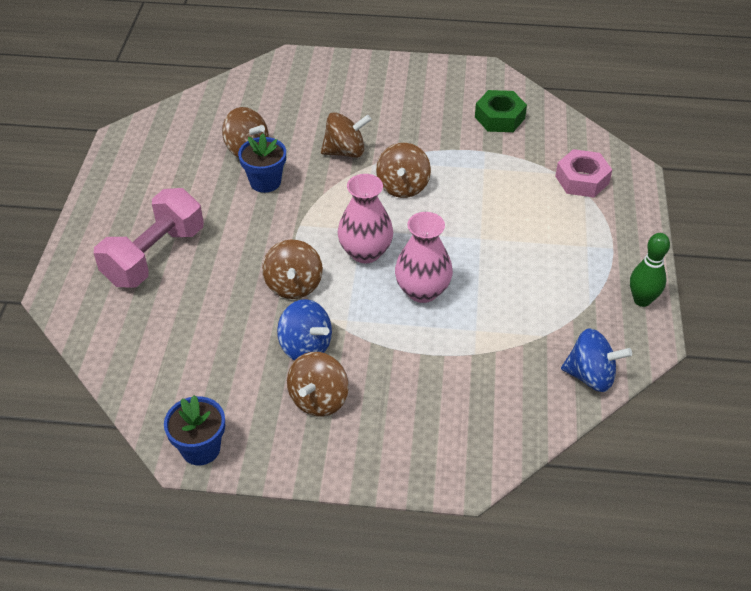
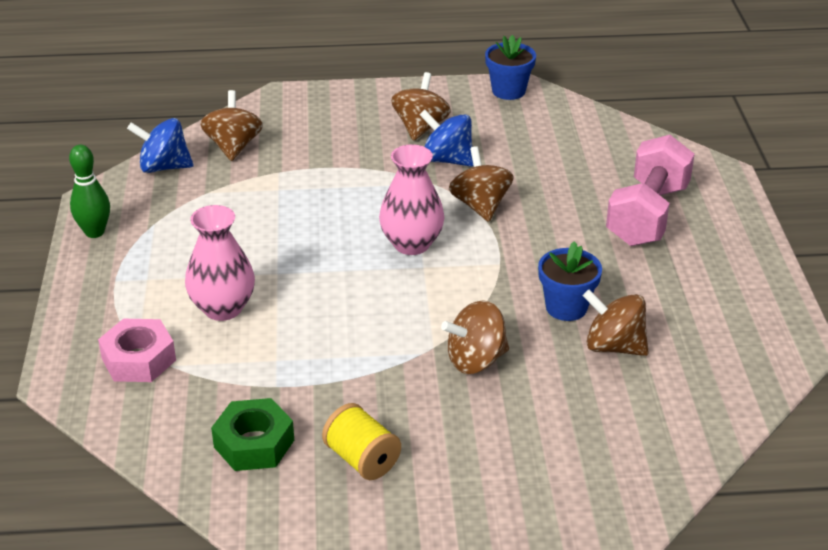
camera: 170 degrees right, 10 degrees down
brown spinning top [376,143,431,198] -> brown spinning top moved to [200,90,263,161]
pink vase [395,212,453,303] -> pink vase moved to [185,205,255,321]
none -> yellow spool [322,403,401,480]

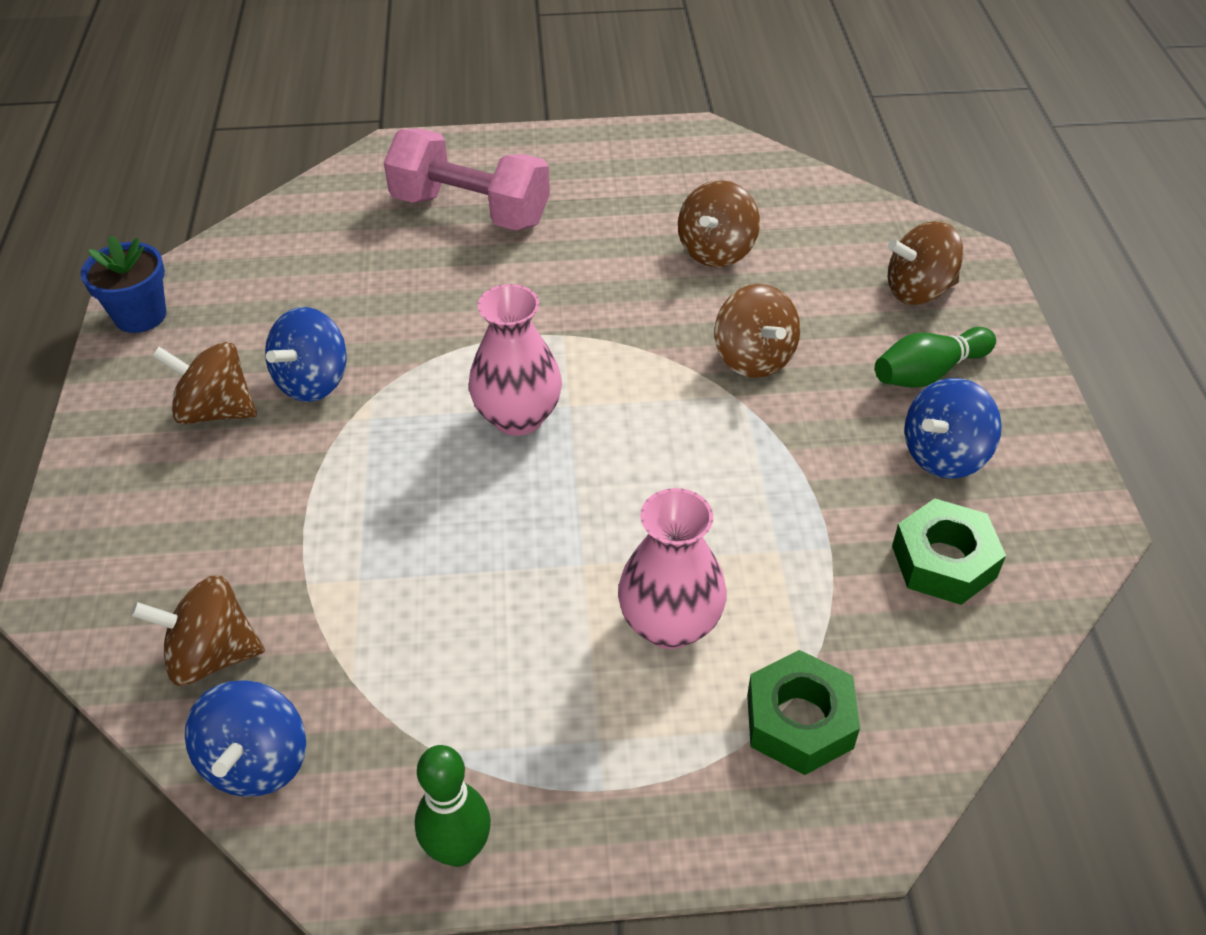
camera: 90 degrees left, 10 degrees up
pink nut [98,319,176,382] -> green nut [747,650,860,775]
yellow spool [322,403,401,480] -> blue spinning top [904,378,1002,479]
brown spinning top [449,146,514,222] -> brown spinning top moved to [888,221,963,305]
blue flower pot [538,241,602,321] -> none
none -> green bowling pin [875,327,996,388]

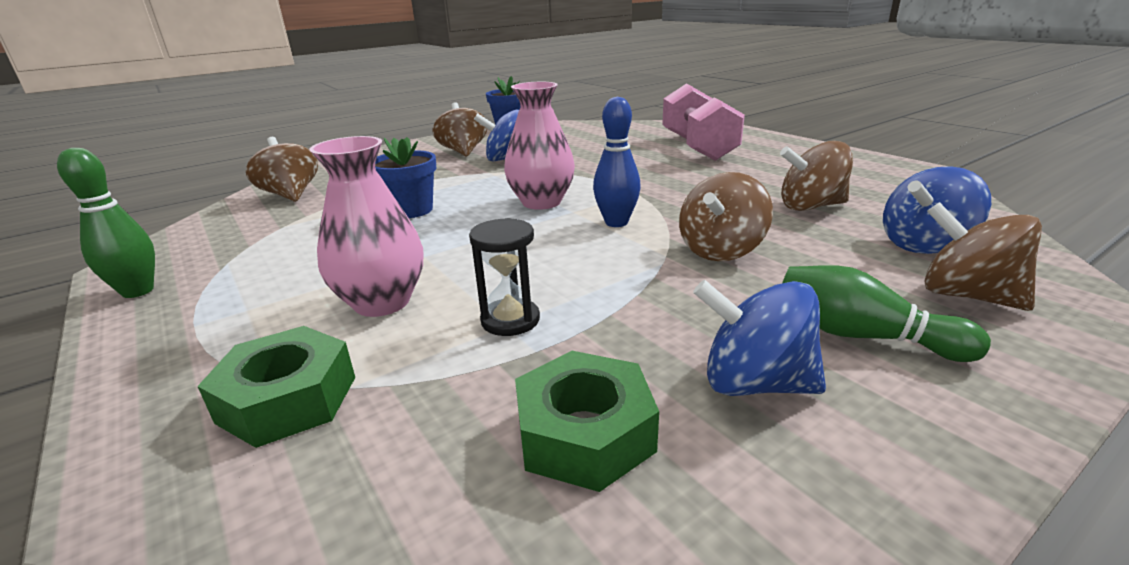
camera: 60 degrees right, 20 degrees down
blue spinning top [184,680,306,797] -> blue spinning top moved to [883,166,991,254]
none -> blue flower pot [375,137,436,218]
none -> black hourglass [469,218,540,336]
none -> blue bowling pin [593,97,641,227]

